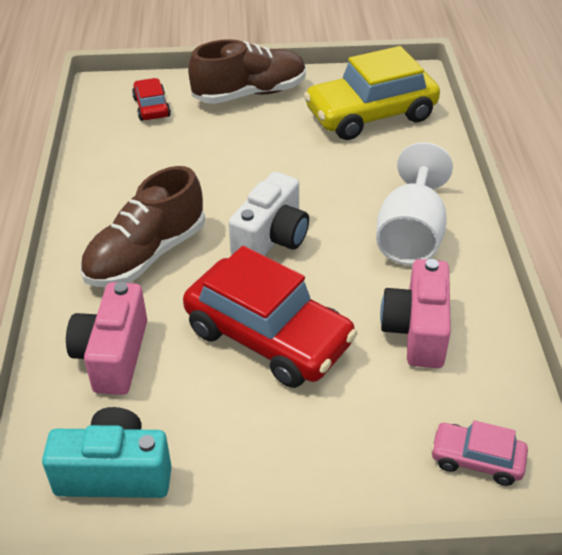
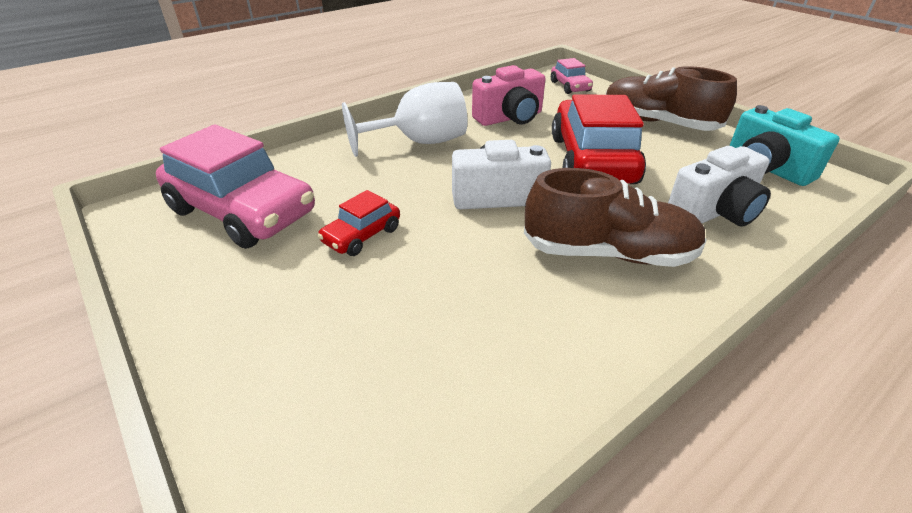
camera: 125 degrees left, 5 degrees down
pink camera [66,282,147,395] -> white camera [668,146,771,227]
red car [132,78,171,121] -> red car moved to [317,190,400,256]
brown shoe [188,39,306,104] -> brown shoe moved to [606,66,737,131]
yellow car [304,46,440,140] -> pink car [156,124,315,249]

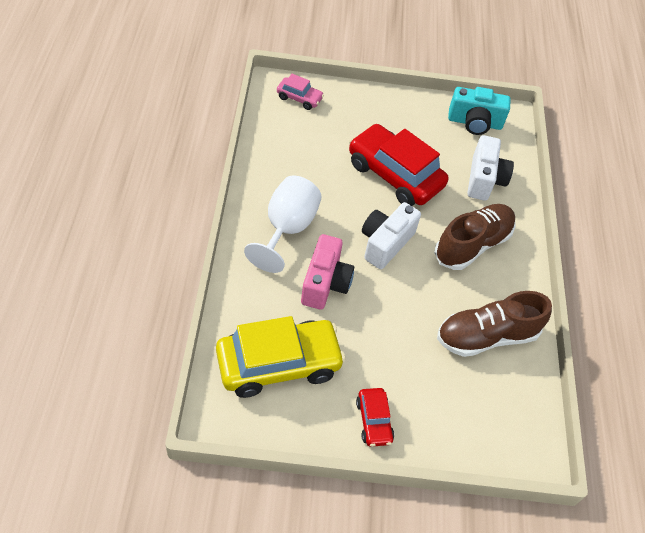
camera: 55 degrees left, 15 degrees up
pink car [156,124,315,249] -> yellow car [216,316,345,398]
red car [317,190,400,256] -> red car moved to [356,388,394,447]
pink camera [472,65,545,126] -> pink camera moved to [301,234,354,310]
brown shoe [606,66,737,131] -> brown shoe moved to [437,291,552,357]

